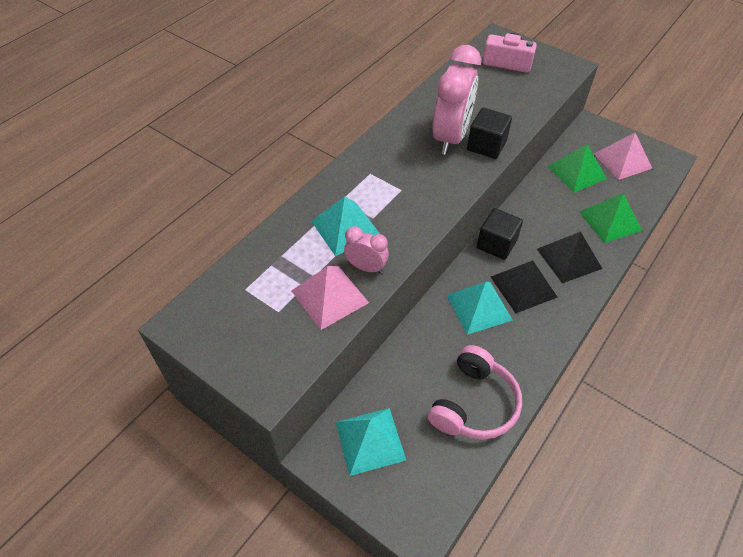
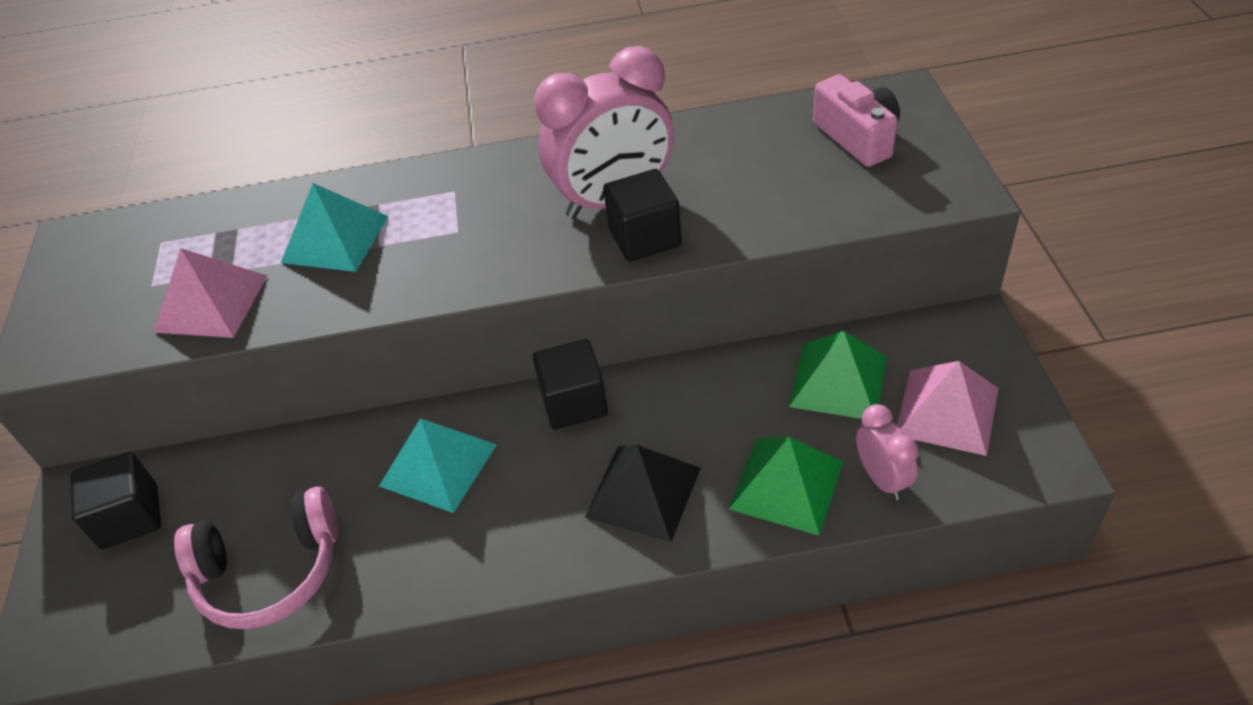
camera: 50 degrees right, 5 degrees down
turquoise pyramid [336,408,406,476] -> black cube [70,452,161,549]
pink clock [344,226,389,273] -> pink clock moved to [856,404,919,500]
black pyramid [491,260,557,313] -> none

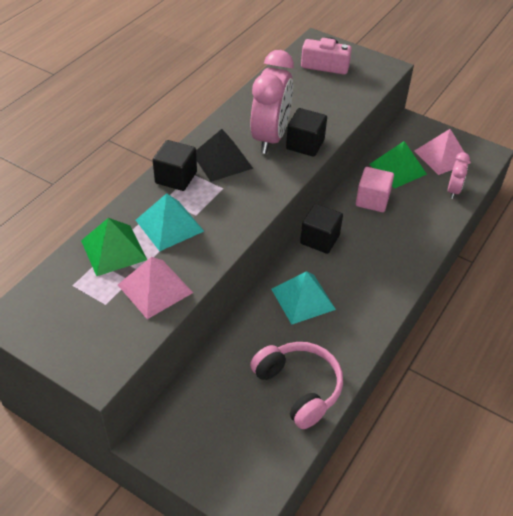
camera: 55 degrees left, 0 degrees up
black cube [70,452,161,549] -> black cube moved to [153,140,197,191]
pink headphones [174,487,338,629] -> pink headphones turned 60 degrees counterclockwise [250,342,343,429]
black pyramid [585,445,701,542] -> black pyramid moved to [196,129,253,182]
green pyramid [729,437,843,536] -> green pyramid moved to [81,218,147,276]
pink clock [856,404,919,500] -> pink clock turned 90 degrees clockwise [448,152,470,199]
none -> pink cube [356,167,394,212]

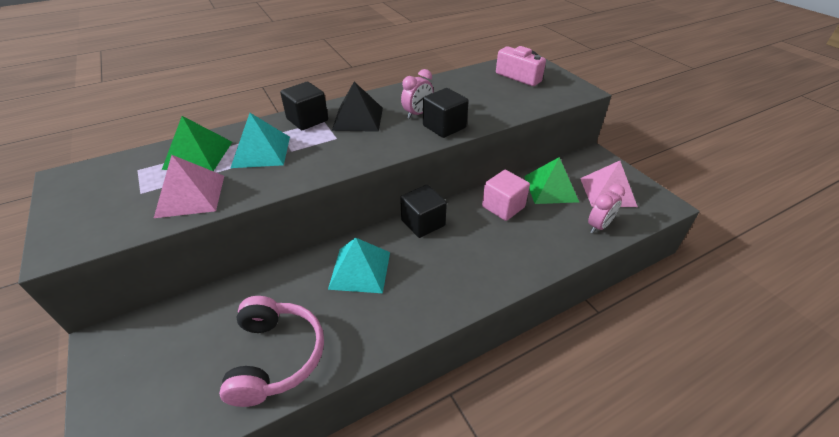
camera: 30 degrees right, 5 degrees down
pink clock [251,50,294,154] -> pink clock [401,69,433,119], size x0.50

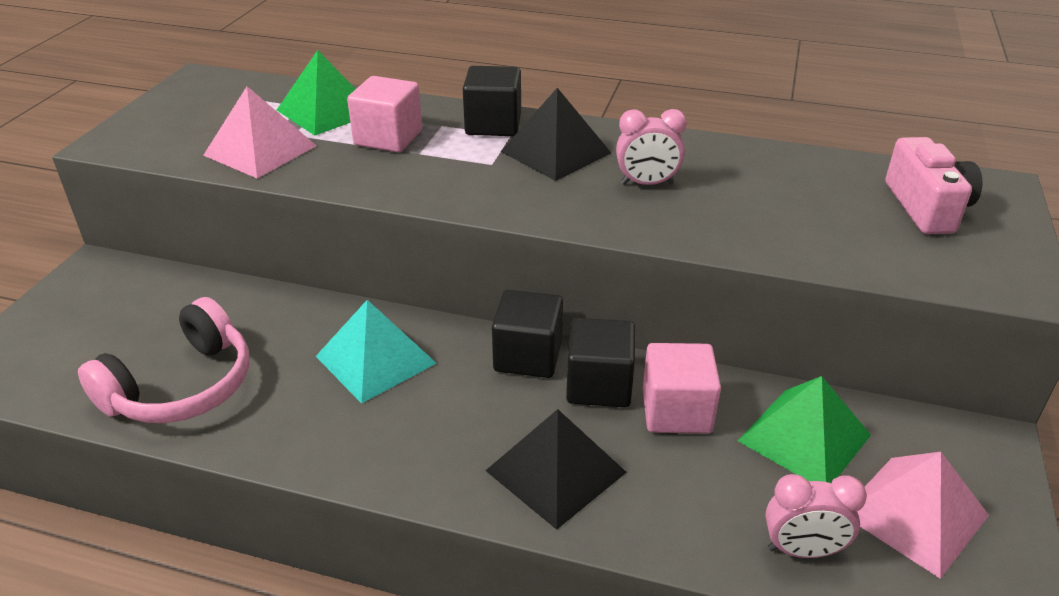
camera: 45 degrees right, 5 degrees down
turquoise pyramid [230,113,290,168] -> pink cube [347,76,422,152]
black cube [423,88,469,138] -> black cube moved to [566,318,635,407]
none -> black pyramid [485,409,627,530]

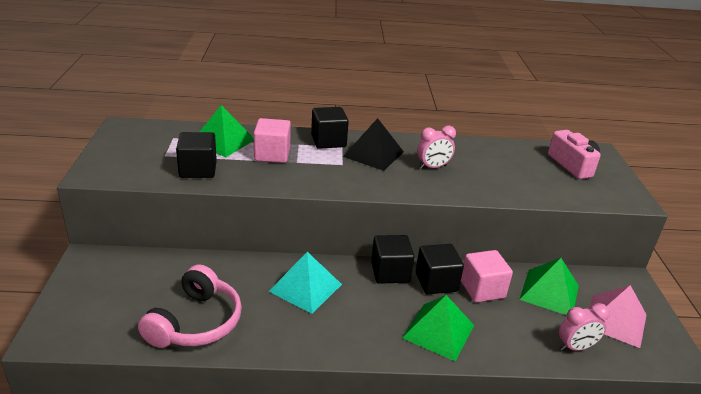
camera: 20 degrees left, 5 degrees down
pink pyramid [203,86,317,178] -> black cube [176,132,217,178]
black pyramid [485,409,627,530] -> green pyramid [402,295,474,361]

